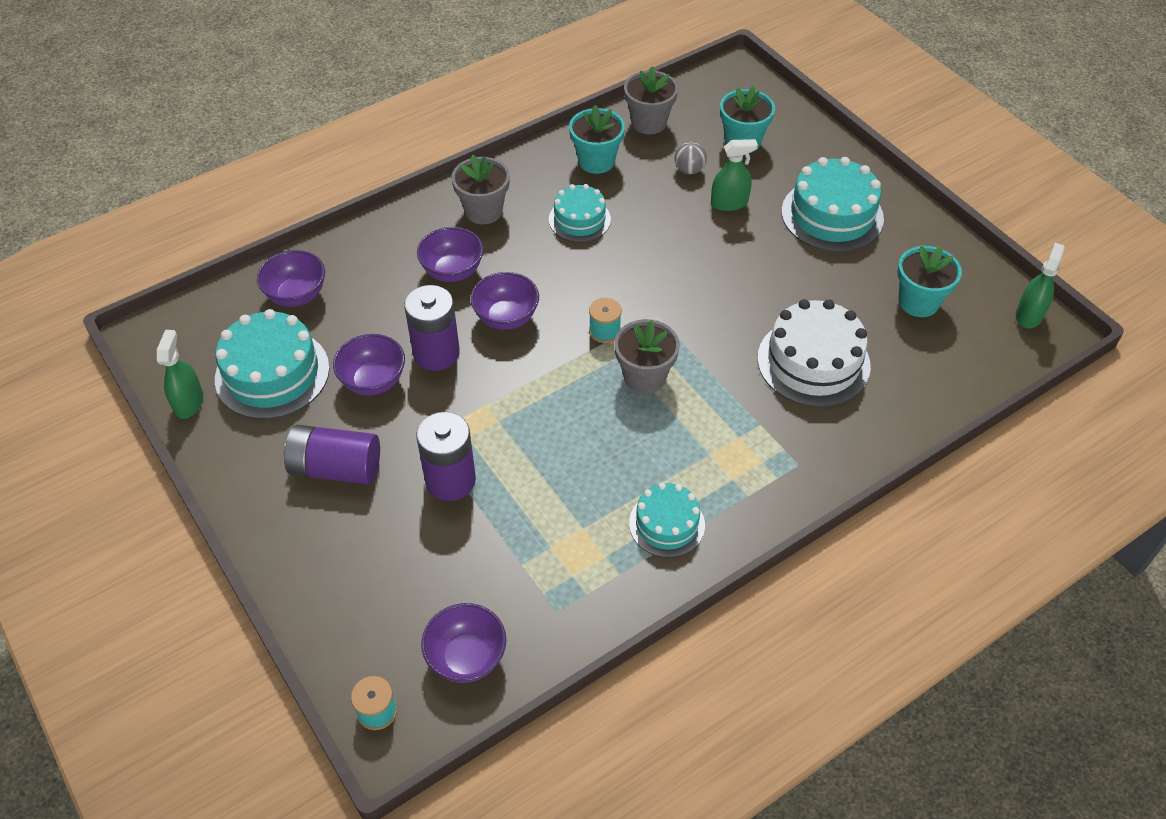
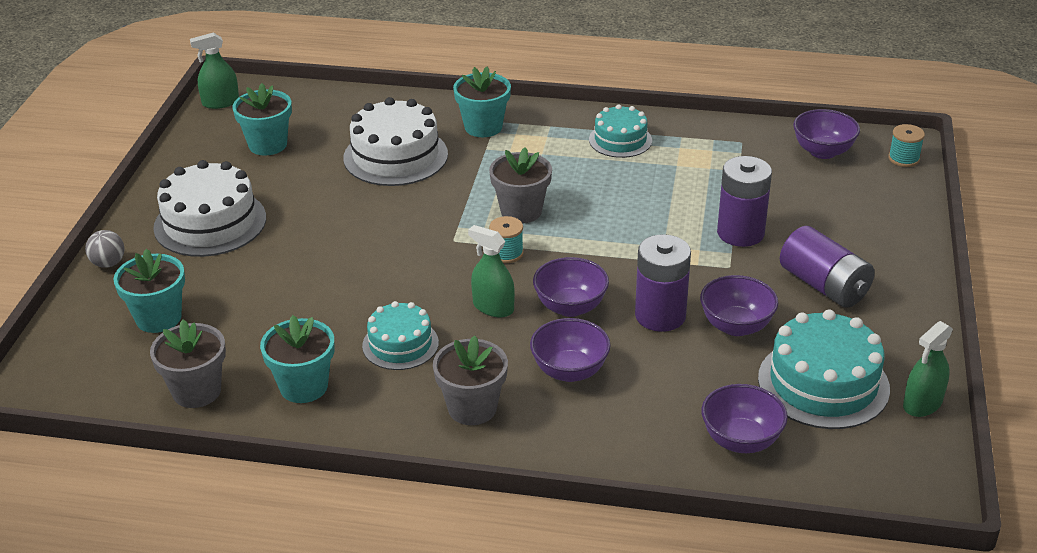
camera: 135 degrees left, 15 degrees down
grey ball [675,142,707,174] -> grey ball moved to [85,230,125,268]
green spray bottle [711,139,758,211] -> green spray bottle moved to [468,225,515,317]
turquoise cake [781,157,884,252] -> white cake [153,160,266,257]
none -> turquoise flower pot [453,67,511,137]

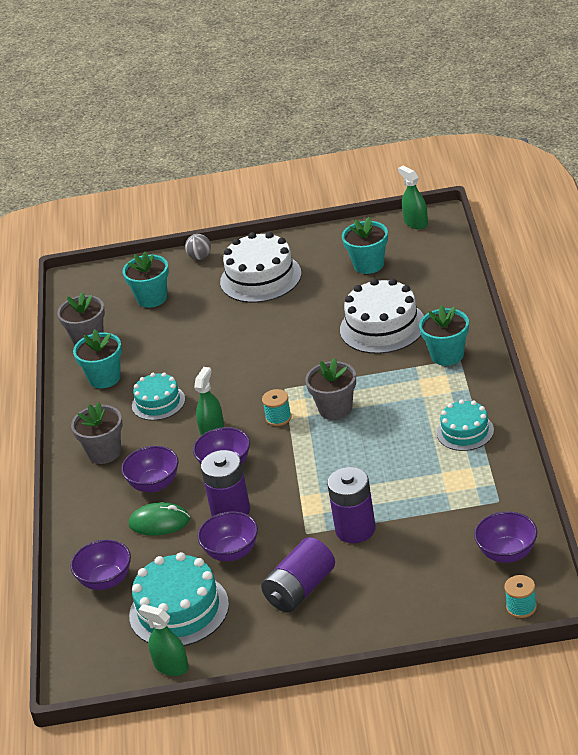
camera: 80 degrees right, 0 degrees up
none -> green mouse [129,502,190,536]

